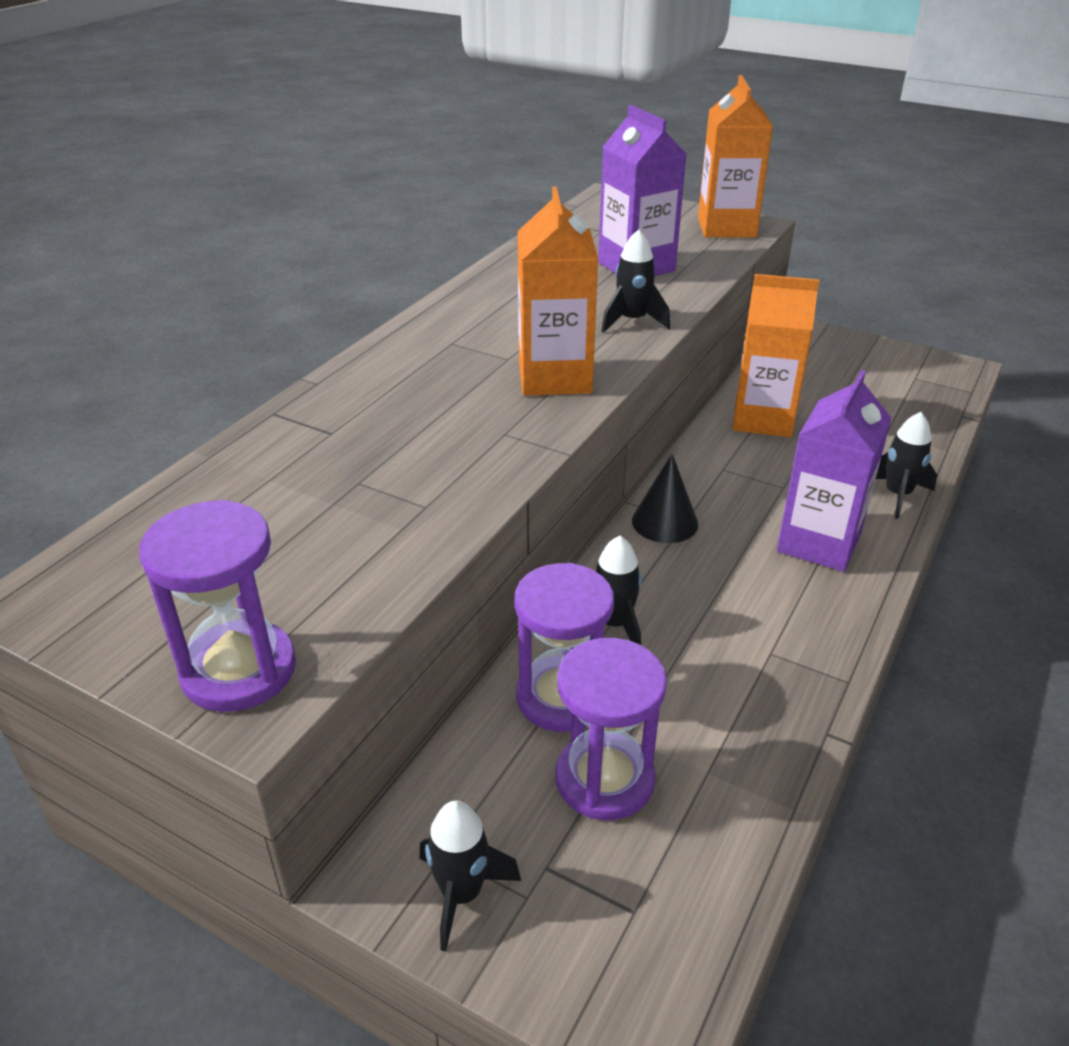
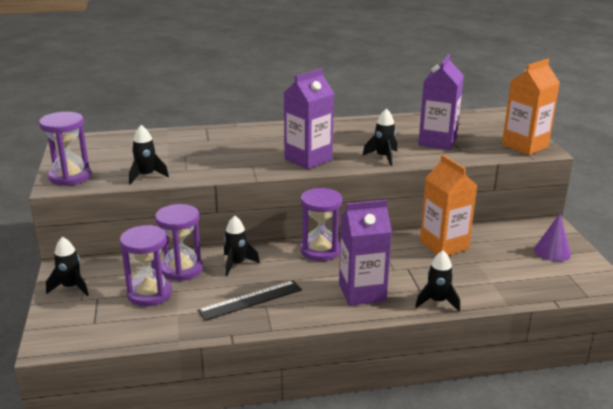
camera: 50 degrees right, 10 degrees down
orange carton [518,186,598,396] -> purple carton [284,68,334,169]
black cone [632,454,698,543] -> purple hourglass [301,188,342,261]
none -> black rocket [129,125,169,185]
none -> black ruler [198,280,302,321]
none -> purple cone [534,213,571,262]

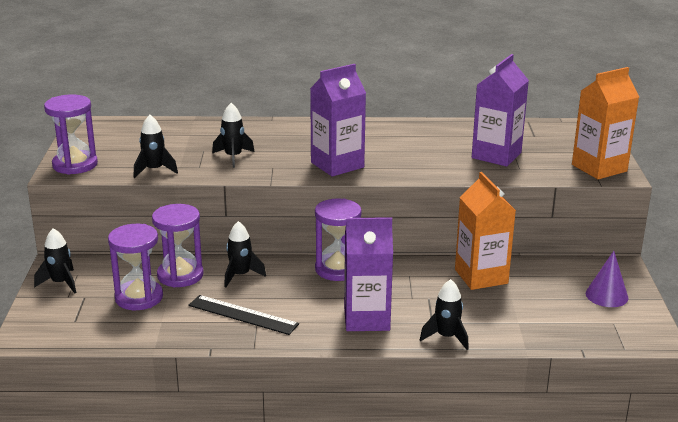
camera: 10 degrees right, 0 degrees up
black ruler [198,280,302,321] -> black ruler turned 45 degrees clockwise [188,295,299,335]
black rocket [362,108,397,166] -> black rocket moved to [212,103,255,168]

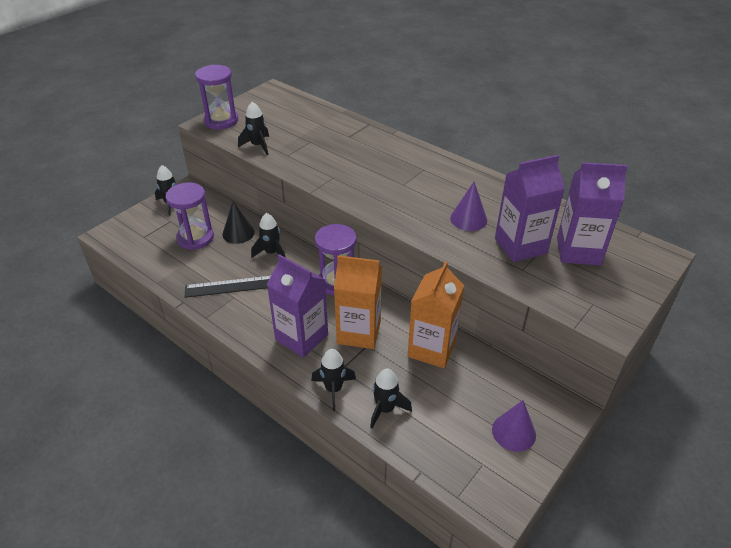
camera: 40 degrees right, 15 degrees up
purple hourglass [152,204,204,287] -> black cone [222,202,255,244]
black ruler [188,295,299,335] -> black ruler turned 75 degrees counterclockwise [185,276,271,298]
black rocket [212,103,255,168] -> black rocket moved to [370,369,412,428]
purple carton [310,64,366,177] -> purple carton moved to [557,162,628,266]
orange carton [572,67,639,179] -> orange carton moved to [334,255,382,349]
none -> purple cone [450,182,487,231]

